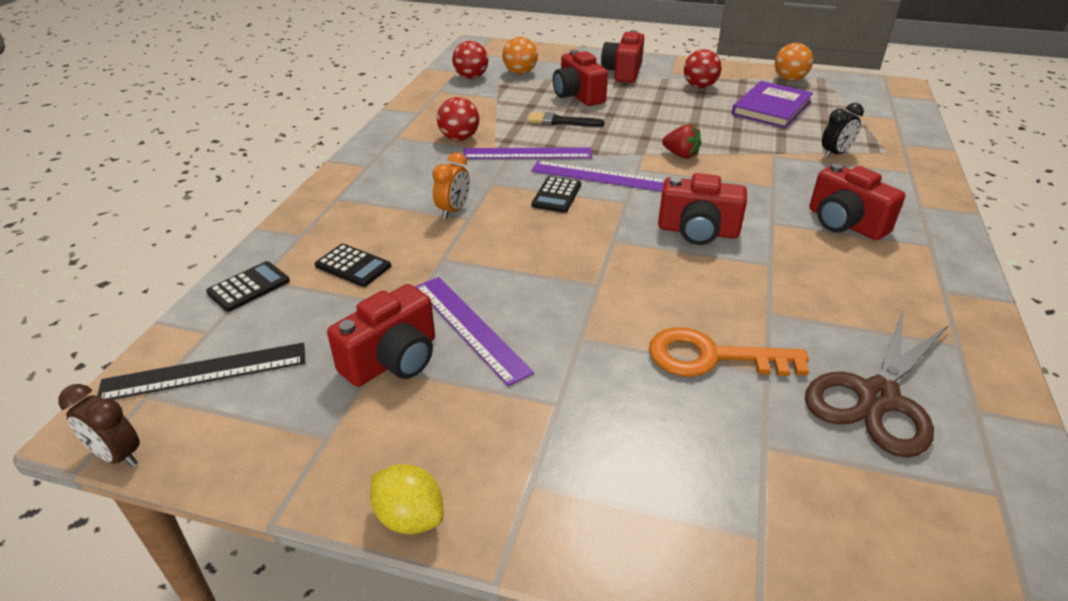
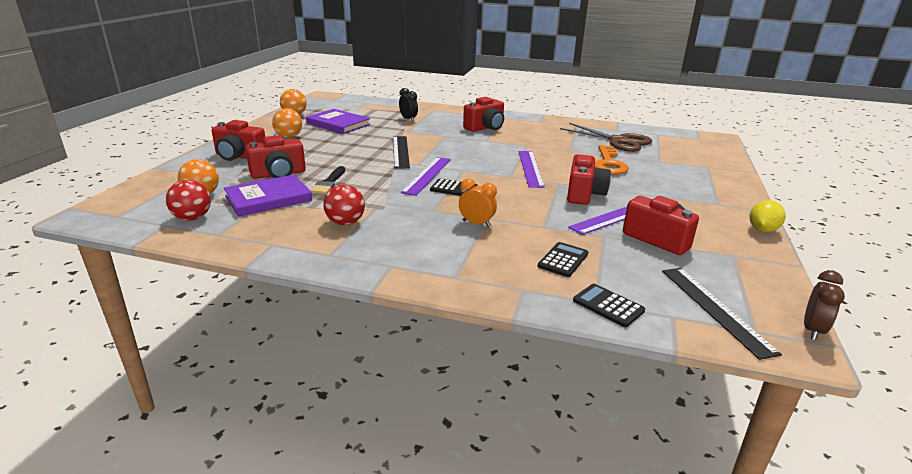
camera: 90 degrees left, 10 degrees down
purple ruler [463,147,592,159] -> purple ruler moved to [519,151,545,188]
red camera [658,173,747,245] -> red camera moved to [567,154,611,205]
red strawberry [662,124,701,159] -> black ruler [393,136,410,169]
red ball [684,49,722,88] -> orange ball [272,108,302,138]
none -> purple book [224,174,312,217]

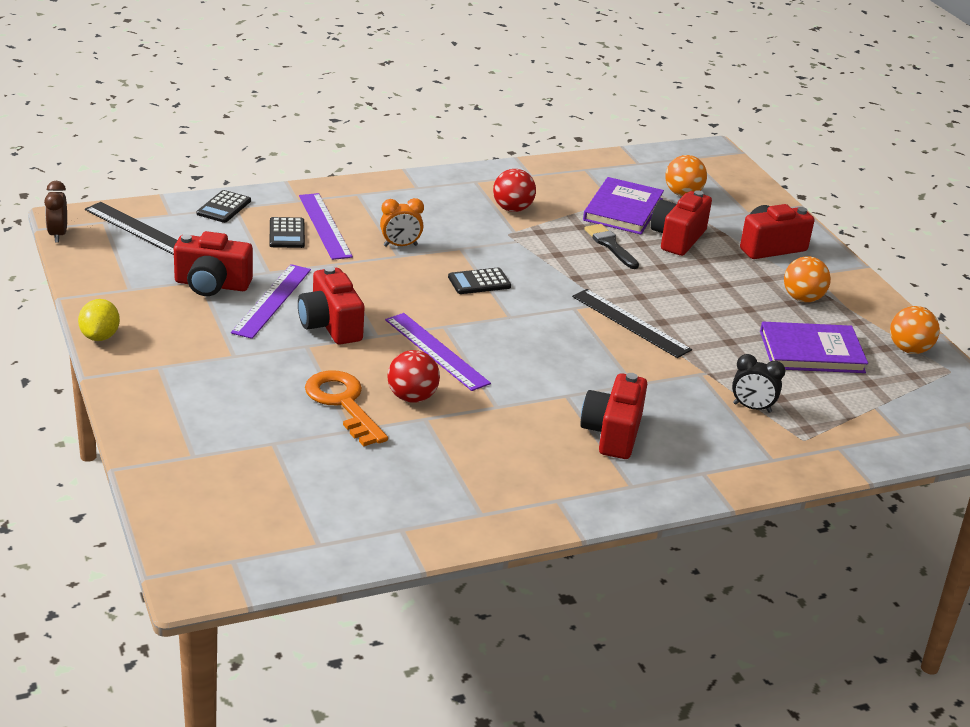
camera: 140 degrees right, 5 degrees up
red ball [166,180,211,221] -> red ball moved to [387,350,440,403]
purple ruler [401,157,451,196] -> purple ruler moved to [299,193,353,260]
brown scissors [560,123,652,152] -> none
black calculator [573,284,645,327] -> black calculator turned 105 degrees clockwise [197,190,251,223]

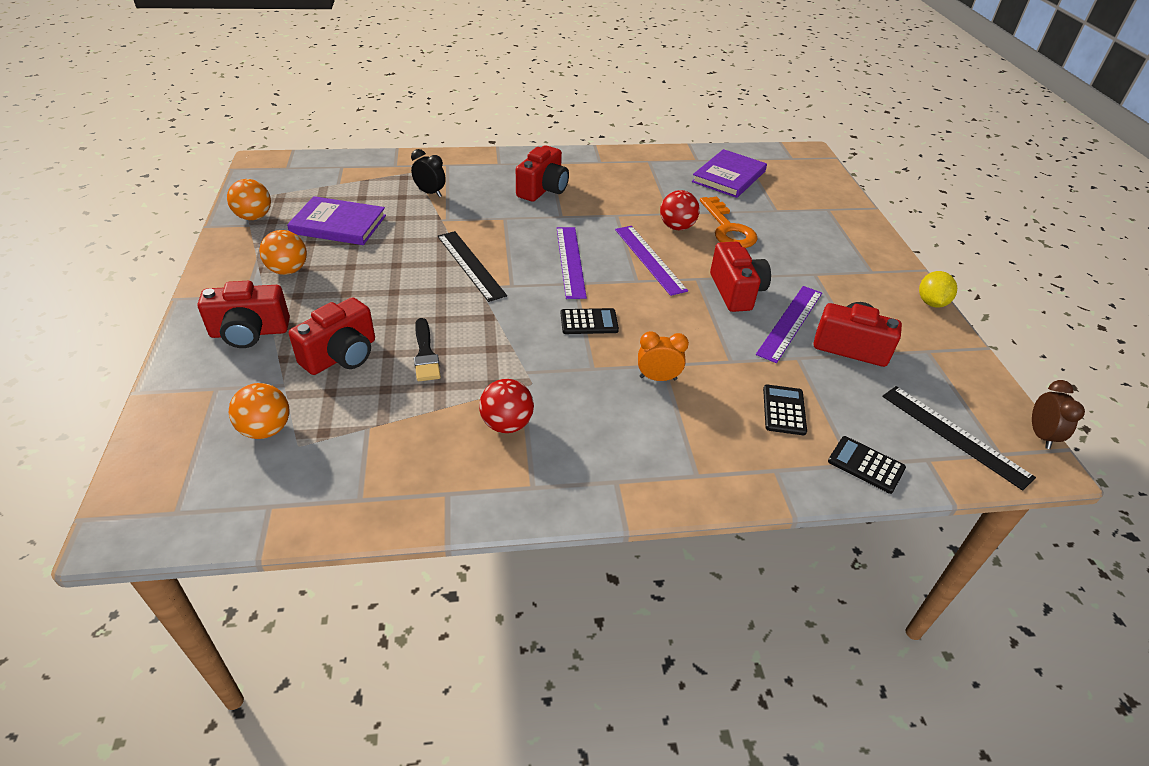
camera: 165 degrees left, 10 degrees up
black calculator [197,190,251,223] -> black calculator turned 90 degrees counterclockwise [828,436,906,494]
purple ruler [299,193,353,260] -> purple ruler moved to [557,227,587,299]
purple book [583,177,664,235] -> purple book moved to [692,149,767,198]

